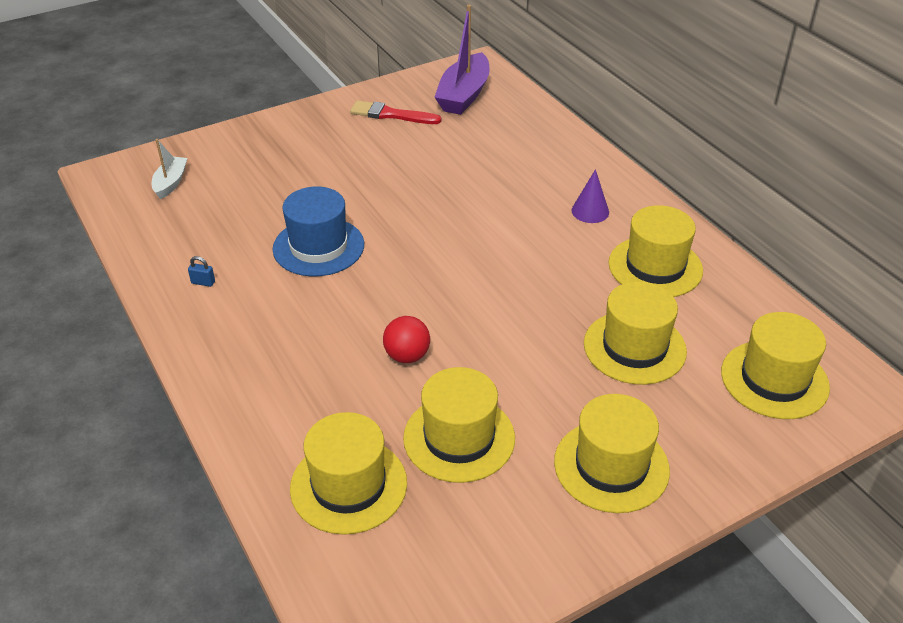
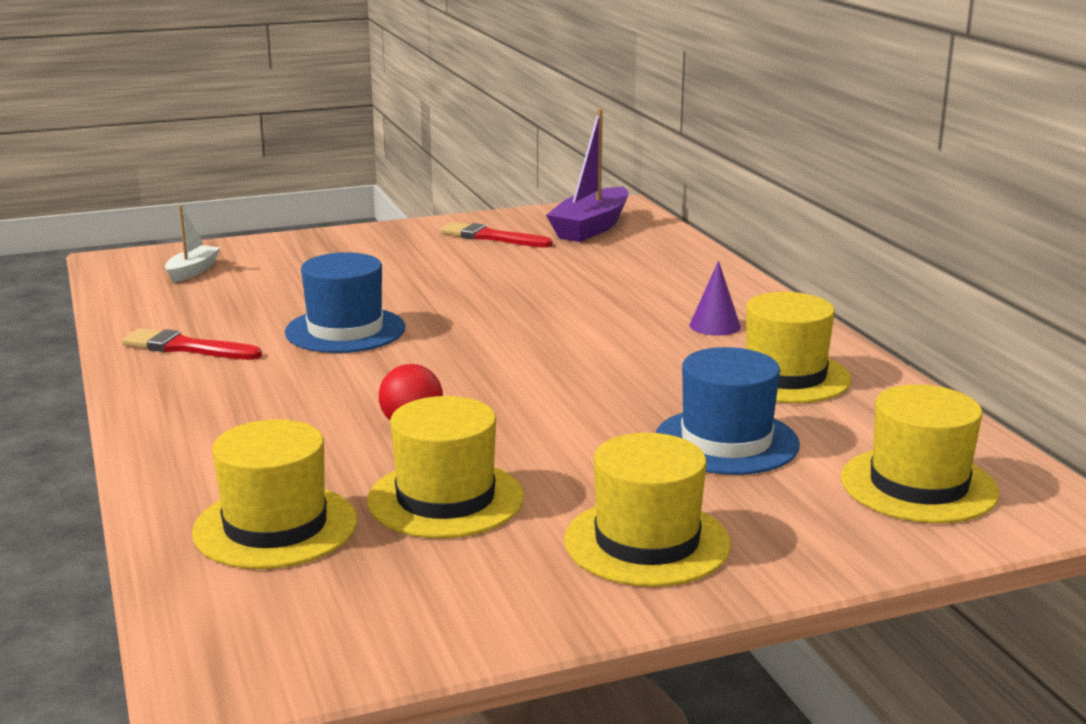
camera: 10 degrees right, 20 degrees down
blue padlock [188,256,215,287] -> red brush [122,328,262,360]
yellow hat [584,281,687,385] -> blue hat [656,347,800,475]

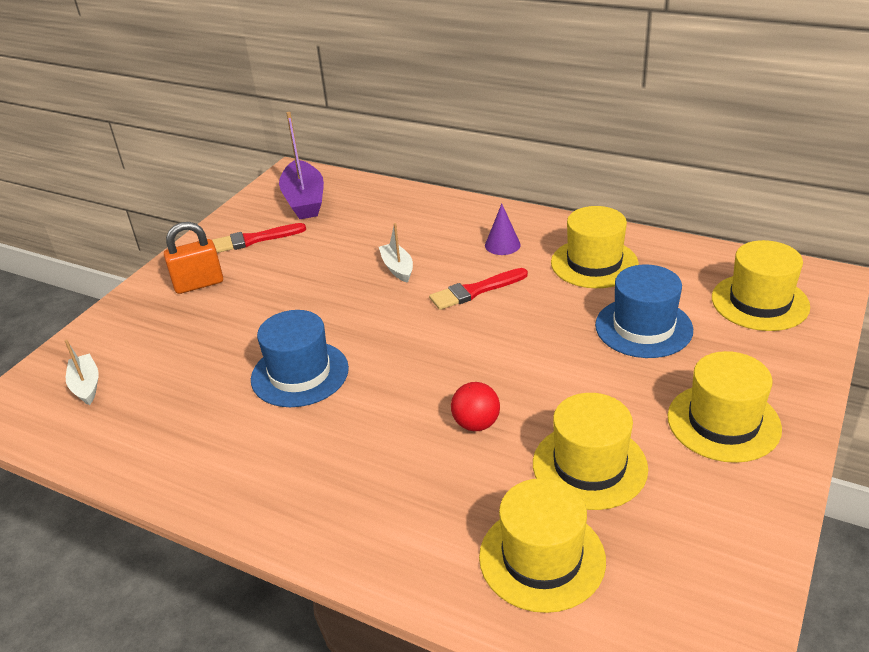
camera: 40 degrees left, 15 degrees up
red brush [122,328,262,360] -> red brush moved to [429,268,528,310]
none -> orange padlock [164,222,223,294]
none -> white boat [379,223,413,283]

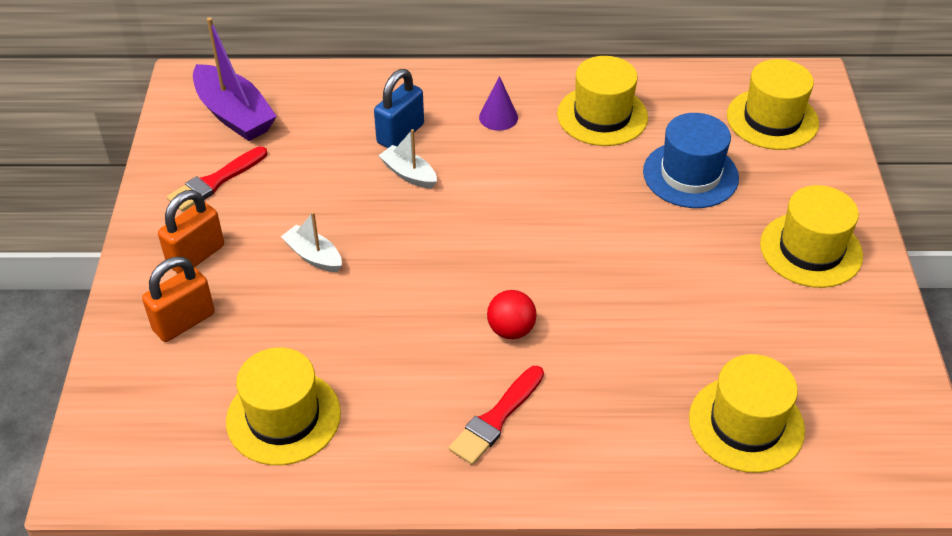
camera: 30 degrees left, 10 degrees up
white boat [65,340,99,405] -> white boat moved to [281,212,342,272]
blue hat [251,310,349,407] -> none
red brush [429,268,528,310] -> red brush moved to [449,366,544,465]
red ball [451,382,500,431] -> red ball moved to [487,290,537,339]
yellow hat [533,393,648,510] -> yellow hat moved to [226,347,341,465]
none -> orange padlock [142,257,215,342]
none -> blue padlock [374,69,424,148]

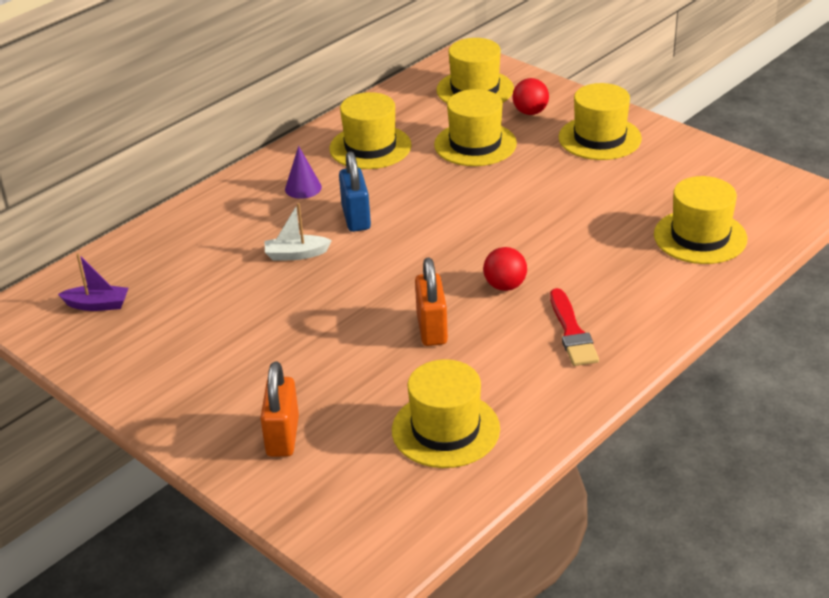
camera: 45 degrees left, 10 degrees down
orange padlock [158,190,224,274] -> orange padlock moved to [415,258,448,346]
red brush [167,146,267,212] -> none
purple boat [193,17,277,141] -> purple boat [58,253,128,311], size x0.55
white boat [281,212,342,272] -> none
blue padlock [374,69,424,148] -> blue padlock moved to [339,151,371,232]
blue hat [643,113,739,208] -> yellow hat [434,89,517,166]
none -> red ball [512,78,549,115]

